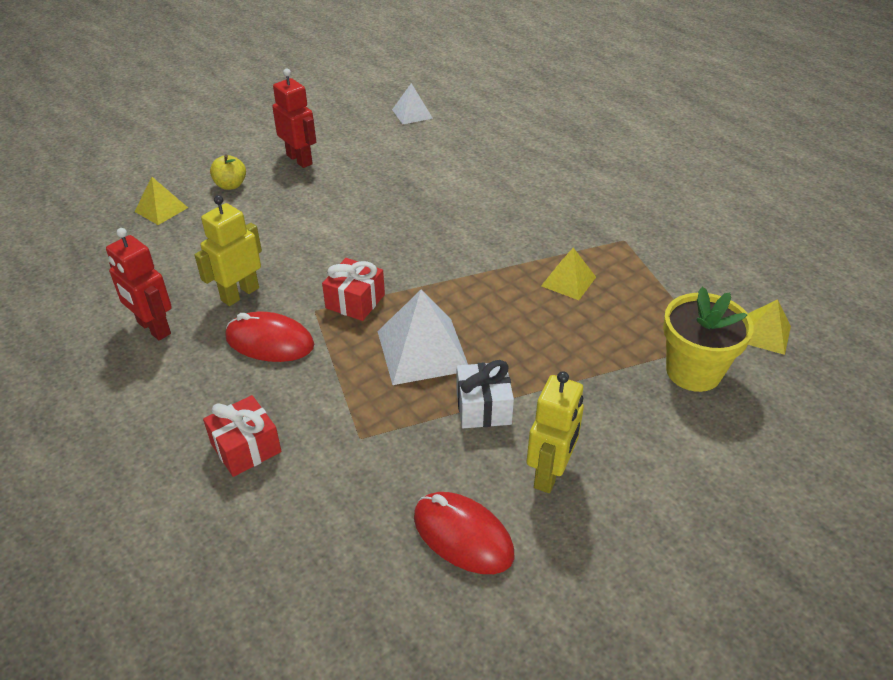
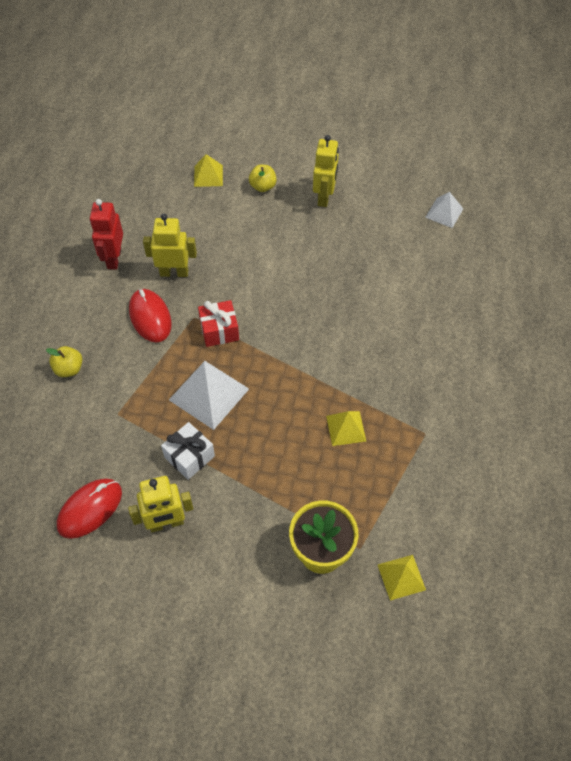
camera: 50 degrees right, 15 degrees up
red gift [203,395,281,477] -> yellow apple [46,346,82,377]
red robot [272,69,316,168] -> yellow robot [313,135,339,207]
red mouse [414,492,514,574] -> red mouse turned 45 degrees clockwise [57,478,122,539]

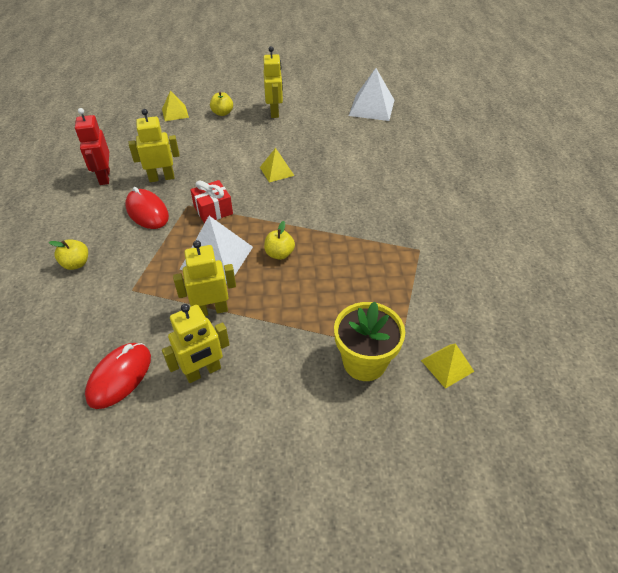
camera: 15 degrees left, 10 degrees down
white gift [161,422,215,480] -> yellow robot [173,240,236,316]
yellow pyramid [326,411,366,446] -> yellow pyramid moved to [260,148,294,182]
white pyramid [425,192,463,228] -> white pyramid [349,68,394,121], size x1.71
none -> yellow apple [264,221,295,260]

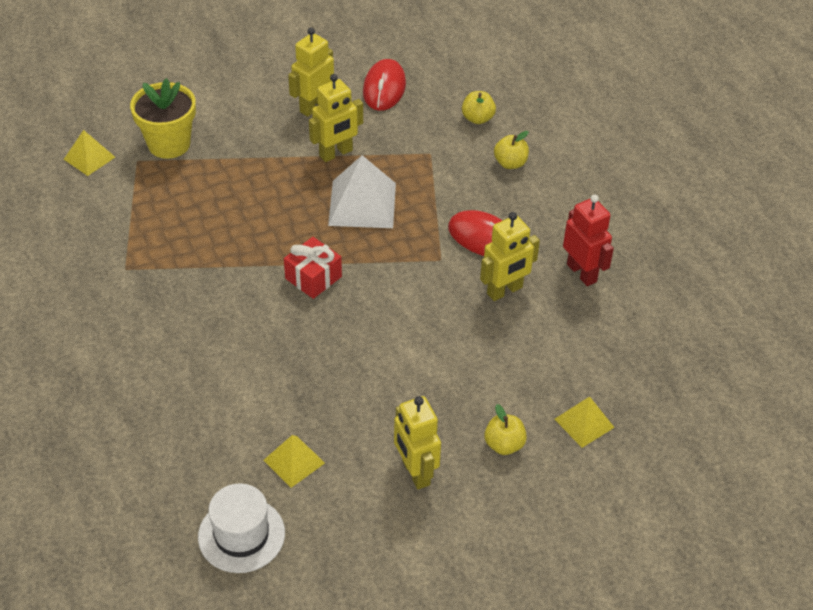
camera: 160 degrees right, 0 degrees up
red gift [190,180,233,224] -> red gift moved to [284,237,342,299]
yellow pyramid [260,148,294,182] -> yellow pyramid moved to [263,435,325,488]
yellow apple [264,221,295,260] -> yellow apple moved to [462,91,496,124]
white pyramid [349,68,394,121] -> white hat [198,483,285,573]

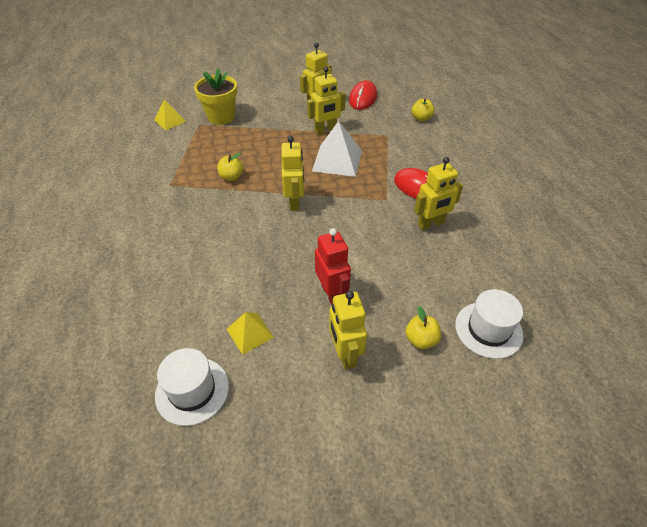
camera: 10 degrees right, 0 degrees up
red gift [284,237,342,299] -> yellow robot [281,136,304,211]
yellow apple [494,131,529,169] -> yellow apple moved to [217,153,243,181]
yellow pyramid [554,396,615,448] -> white hat [455,289,523,359]
red robot [563,194,614,286] -> red robot moved to [315,228,351,305]

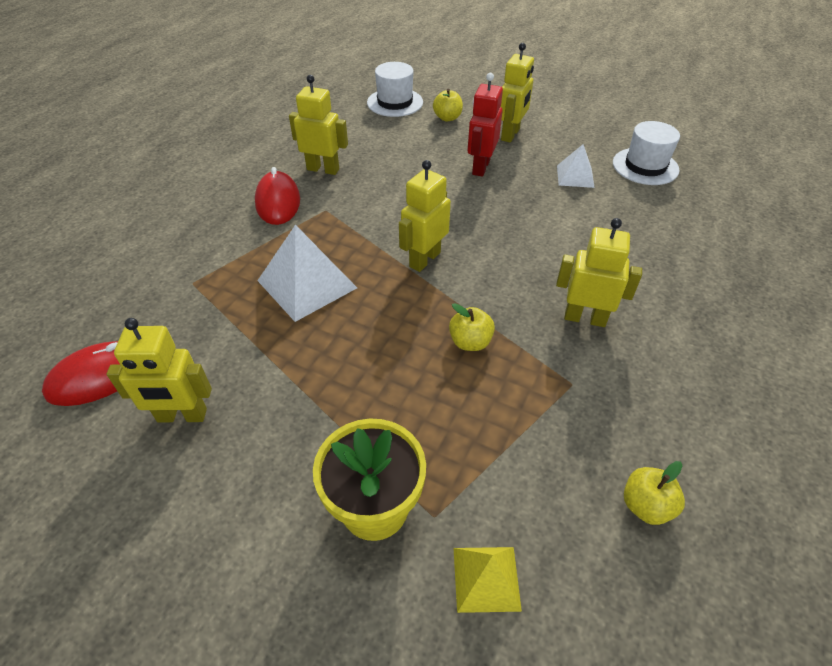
camera: 140 degrees left, 0 degrees up
yellow pyramid [227,312,274,355] -> white pyramid [557,144,595,188]
yellow robot [307,67,346,135] -> yellow robot moved to [556,218,642,327]
yellow apple [412,98,435,122] -> yellow apple moved to [624,461,685,525]

